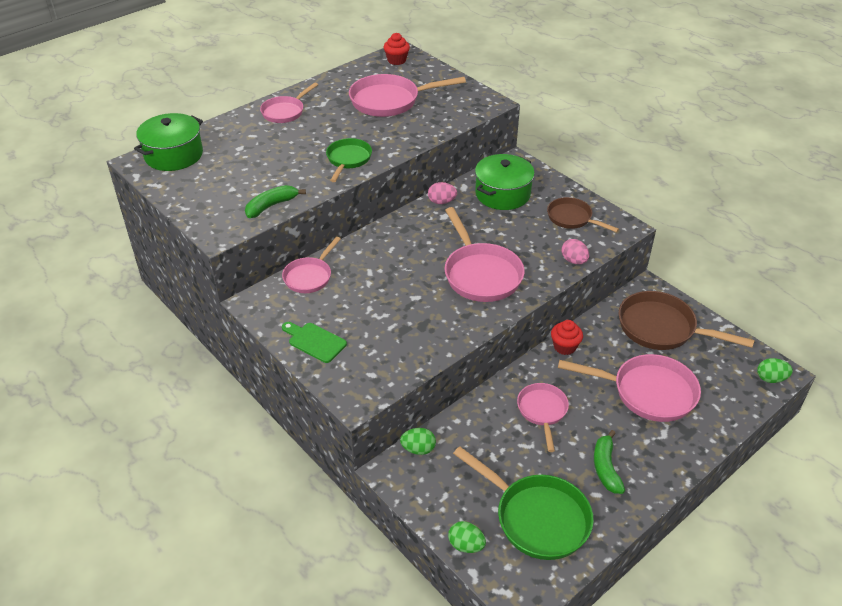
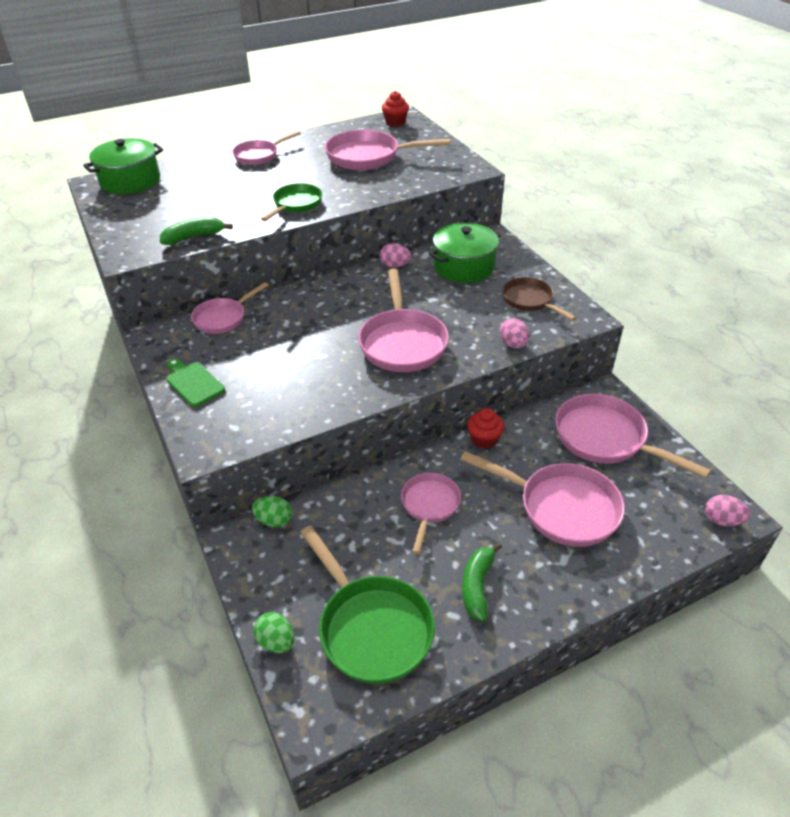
camera: 15 degrees right, 0 degrees up
brown pan [619,291,755,350] -> pink pan [555,394,711,479]
green egg [757,358,793,383] -> pink egg [705,495,750,526]

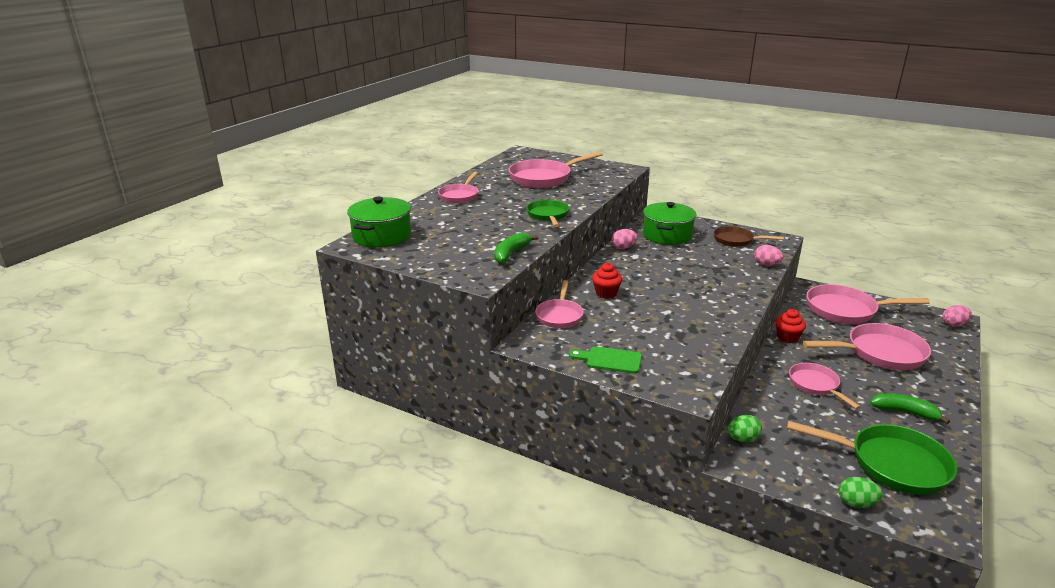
camera: 35 degrees left, 15 degrees down
pink pan [358,269,449,372] -> none
red cupcake [382,91,409,127] -> red cupcake moved to [592,263,623,298]
green banana [462,543,502,621] -> green banana turned 135 degrees clockwise [870,393,950,424]

